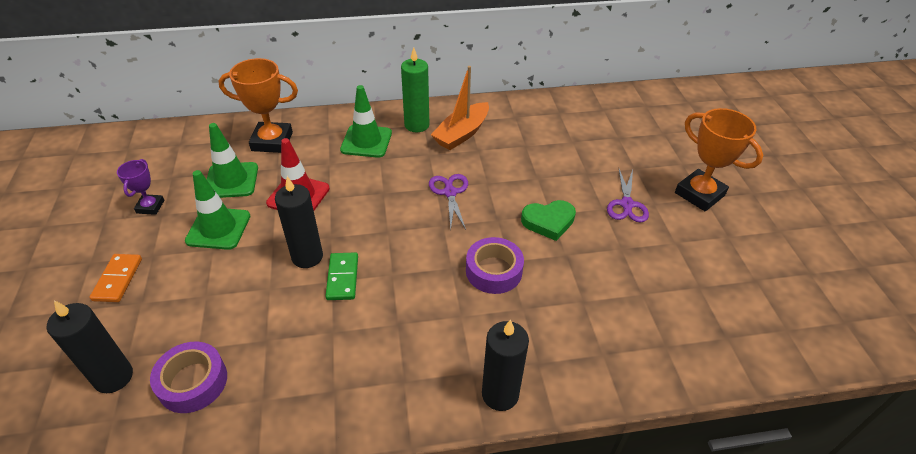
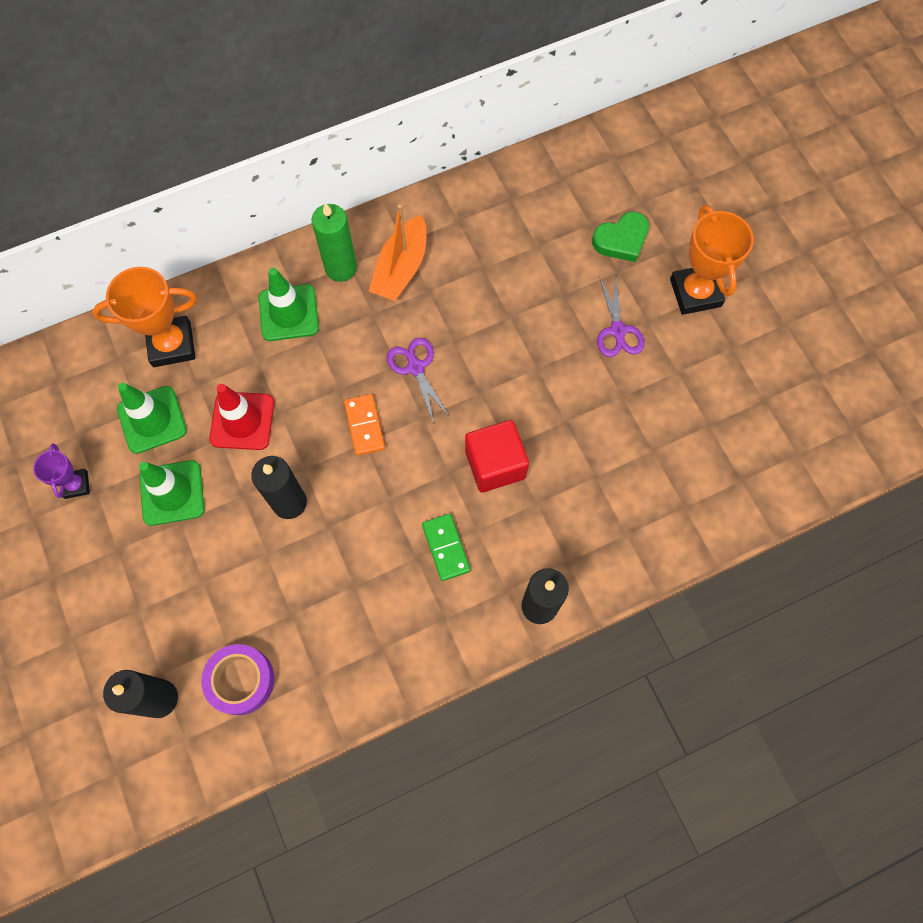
camera: 15 degrees left, 25 degrees up
orange domino [90,254,142,302] -> orange domino moved to [344,394,385,456]
green domino [326,252,358,300] -> green domino moved to [422,514,470,581]
purple tape [466,237,524,294] -> red cube [465,420,529,493]
green heart [521,200,576,241] -> green heart moved to [592,212,649,262]
orange trophy [675,108,763,211] -> orange trophy turned 45 degrees clockwise [670,205,754,315]

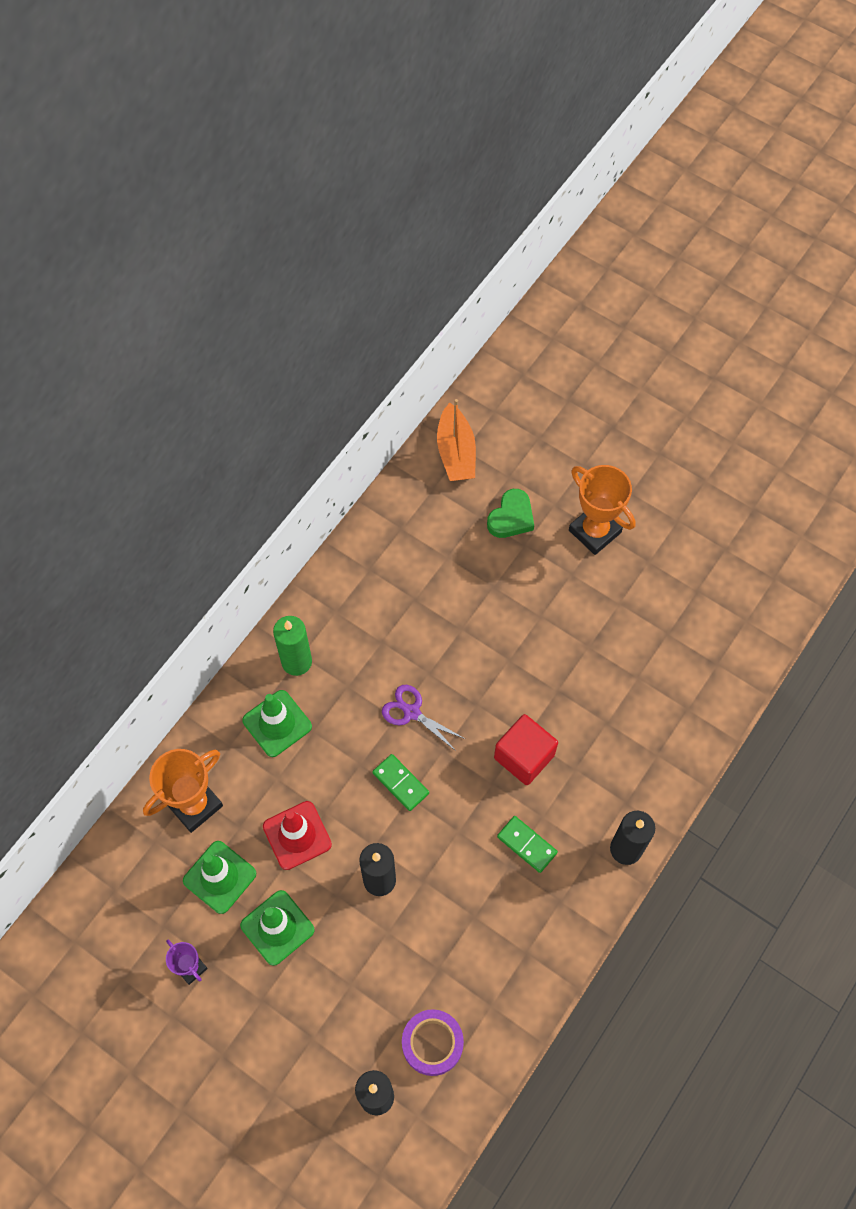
camera: 30 degrees left, 5 degrees down
orange domino [344,394,385,456] -> green domino [372,754,429,811]
orange boat [369,204,426,301] -> orange boat moved to [437,399,476,481]
purple scissors [597,276,645,357] -> none

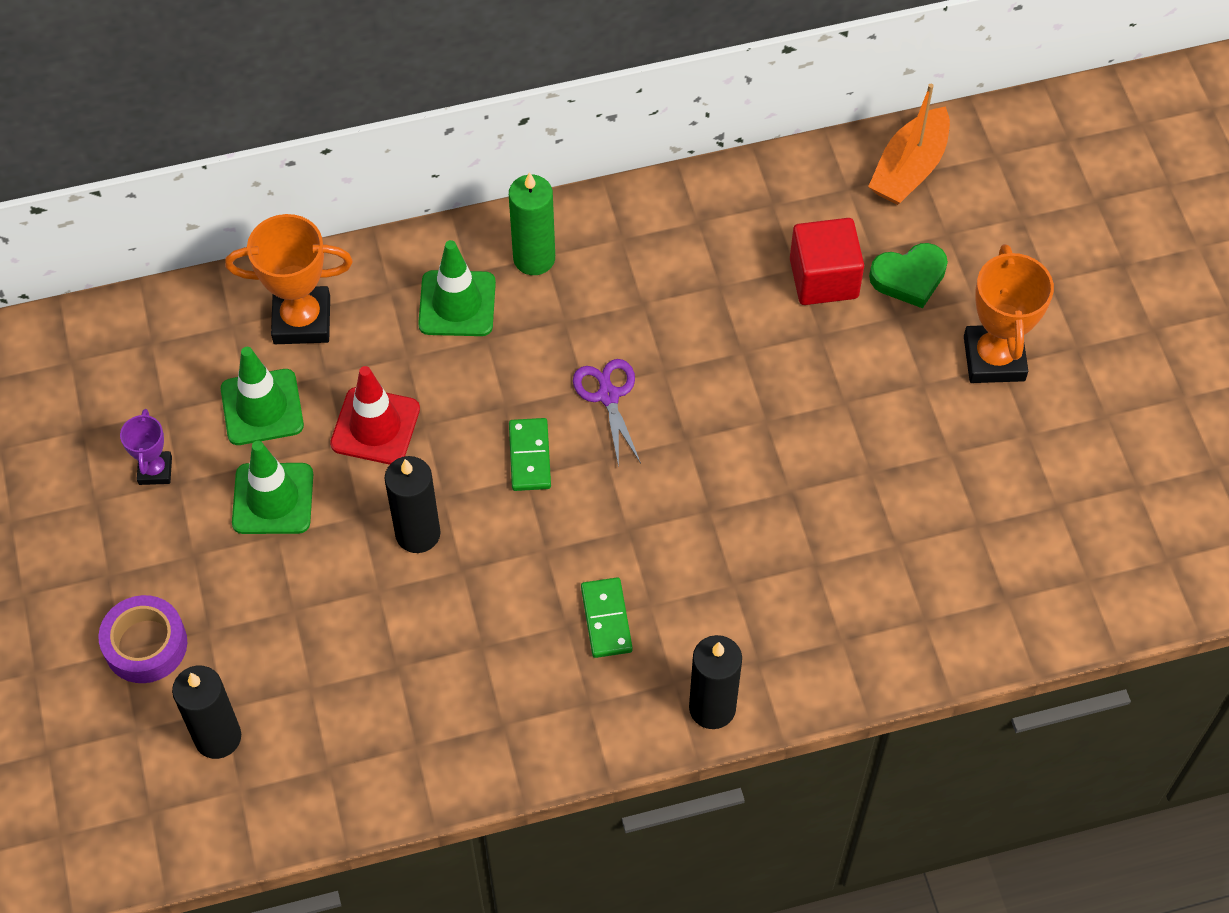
camera: 40 degrees right, 5 degrees down
purple tape [402,1009,464,1076] -> purple tape moved to [98,595,187,683]
red cube [494,714,558,785] -> red cube moved to [790,218,864,305]

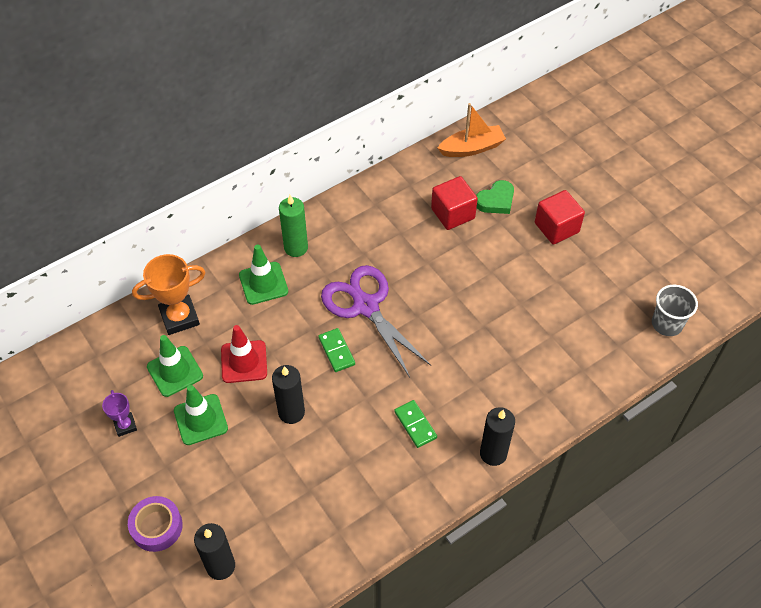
camera: 20 degrees left, 5 degrees down
purple scissors [573,359,641,467] -> purple scissors [321,265,431,377], size x1.95
orange boat [868,84,950,205] -> orange boat turned 120 degrees counterclockwise [438,103,506,157]
orange trophy [964,244,1054,383] -> red cube [535,190,585,245]
none -> grey cup [652,285,698,336]

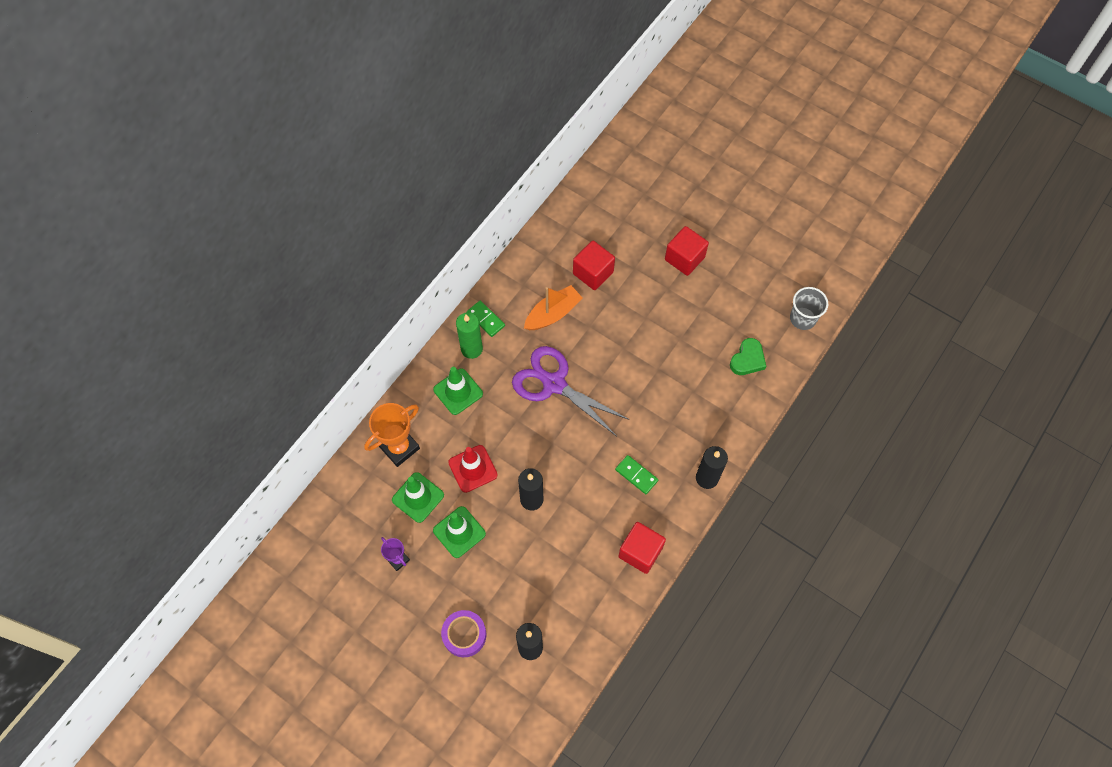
camera: 20 degrees left, 10 degrees up
green domino [318,328,355,372] -> green domino moved to [467,301,505,337]
orange boat [438,103,506,157] -> orange boat moved to [524,285,583,330]
green heart [476,180,514,214] -> green heart moved to [730,338,766,375]
none -> red cube [618,522,666,574]

